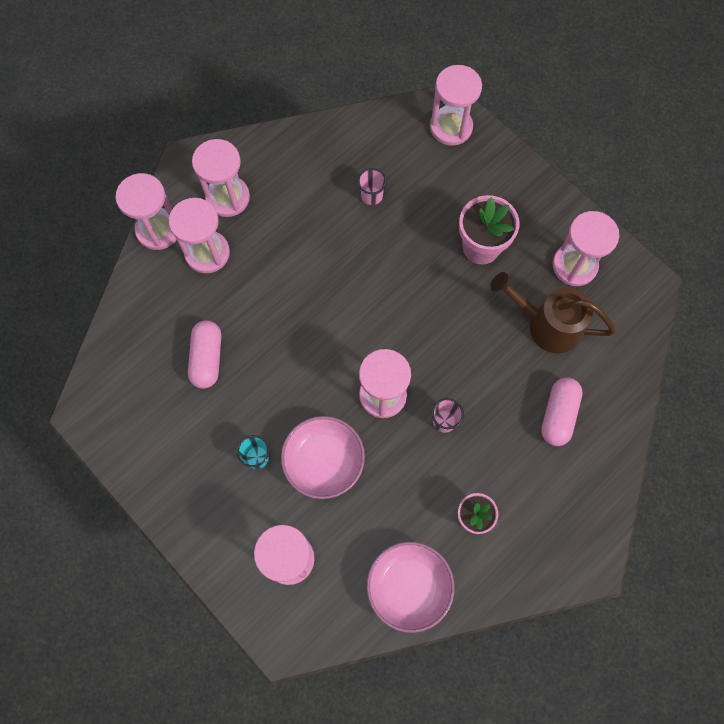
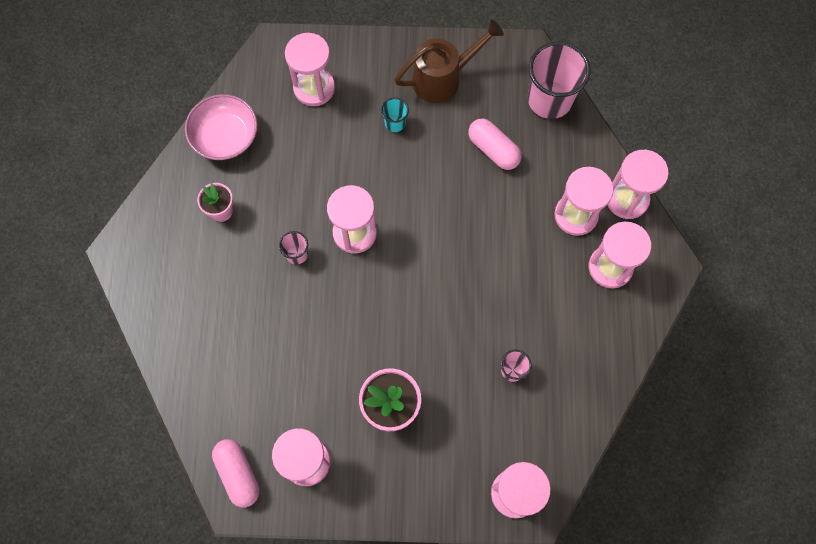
camera: 135 degrees right, 0 degrees up
pink bowl [281,416,365,499] -> none
brown watering can [490,272,616,353] -> brown watering can moved to [394,20,504,103]
pink capsule [541,377,583,446] -> pink capsule moved to [212,439,259,507]
none -> pink cup [528,42,591,119]

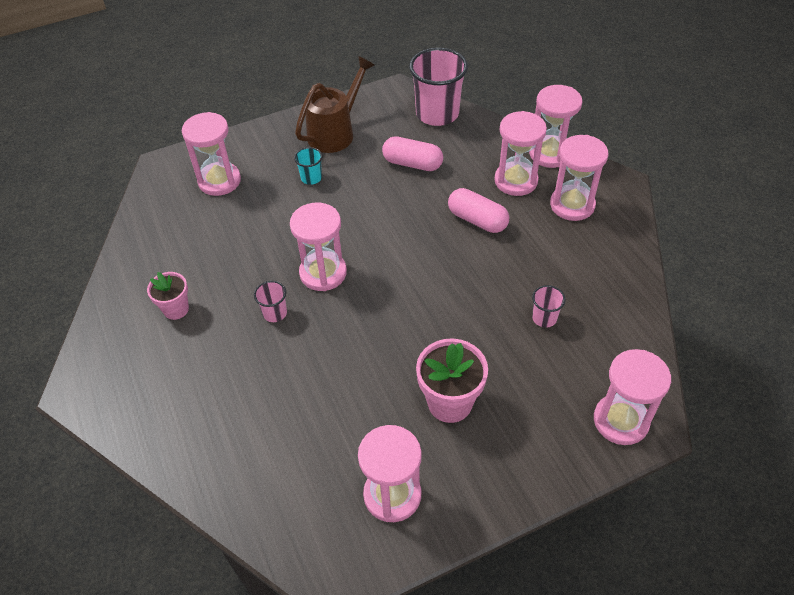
camera: 25 degrees left, 20 degrees down
pink bowl [185,94,258,160] -> none
pink capsule [212,439,259,507] -> pink capsule moved to [448,188,509,233]

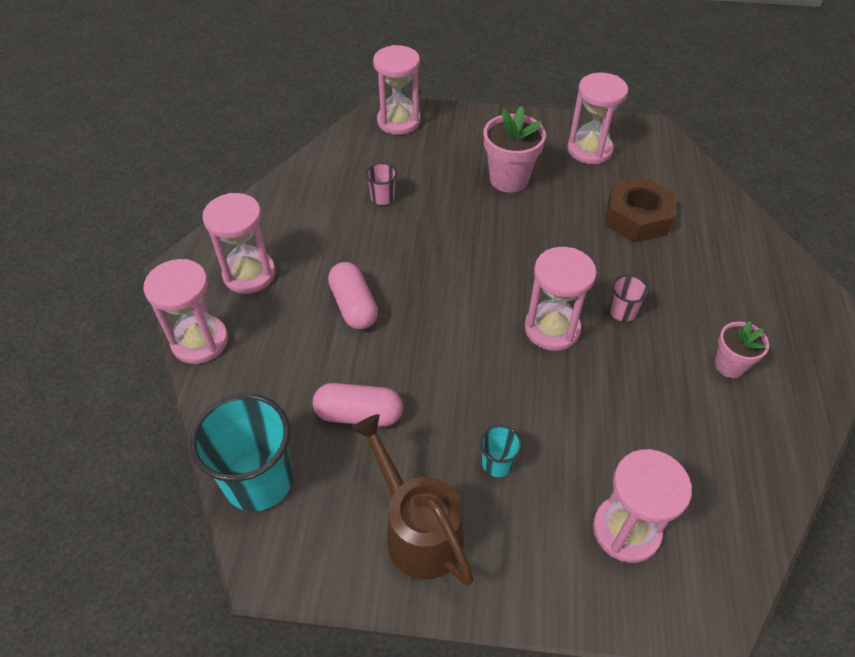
camera: 150 degrees left, 0 degrees up
brown watering can [295,56,375,153] -> brown watering can turned 75 degrees clockwise [351,414,474,585]
pink capsule [382,136,443,171] -> pink capsule turned 45 degrees counterclockwise [313,383,403,427]
pink cup [409,48,468,126] -> turquoise cup [190,393,293,512]
pink hourglass [494,111,547,196] -> none
none -> brown nut [605,177,675,243]

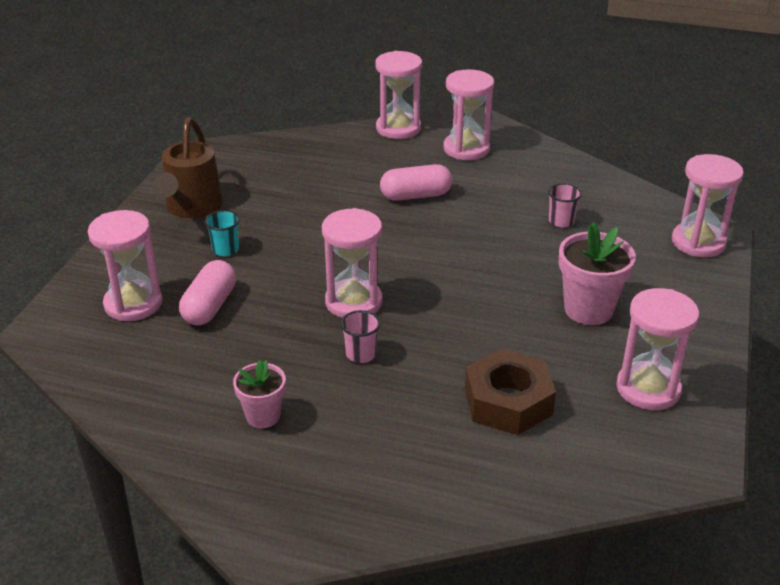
camera: 100 degrees right, 15 degrees down
turquoise cup [190,393,293,512] -> none
pink capsule [313,383,403,427] -> pink capsule moved to [179,260,236,325]
brown watering can [351,414,474,585] -> brown watering can turned 120 degrees clockwise [153,118,223,218]

